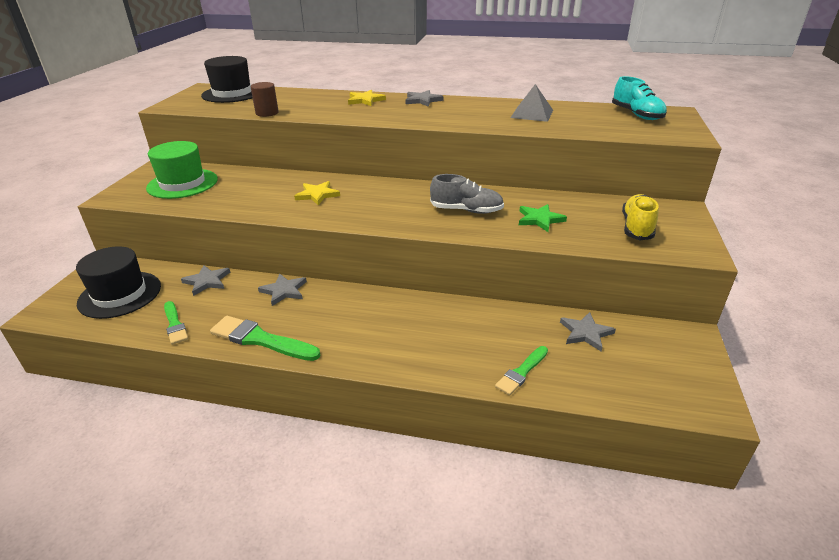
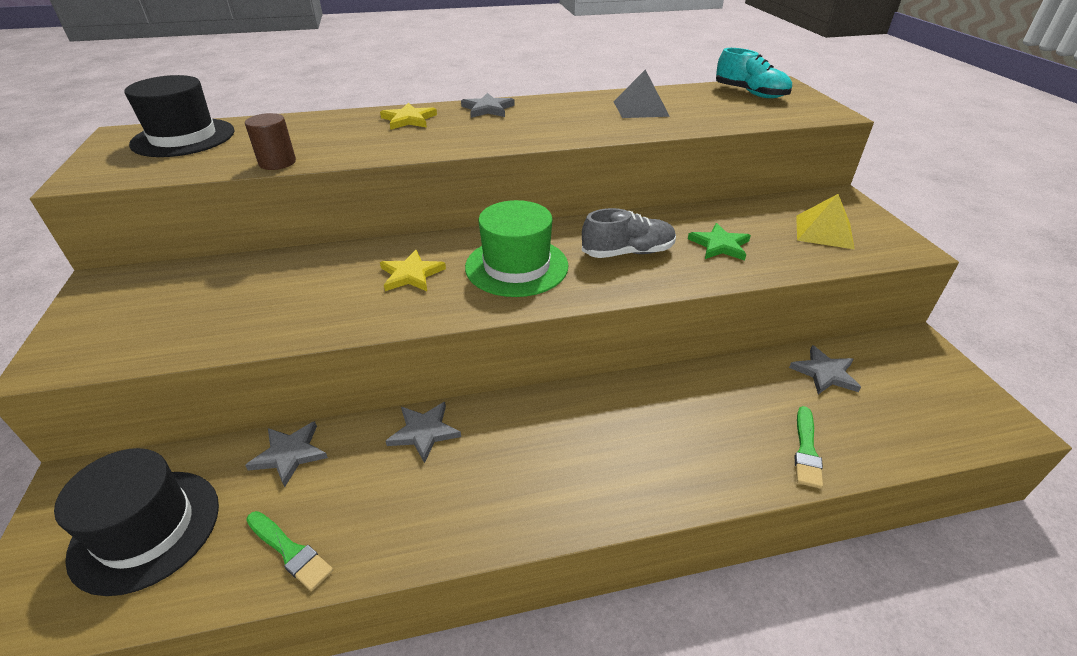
camera: 25 degrees left, 5 degrees up
green hat [146,141,218,199] -> green hat moved to [465,200,568,297]
green brush [210,316,321,361] -> none
yellow shoe [622,194,659,240] -> yellow pyramid [796,194,855,249]

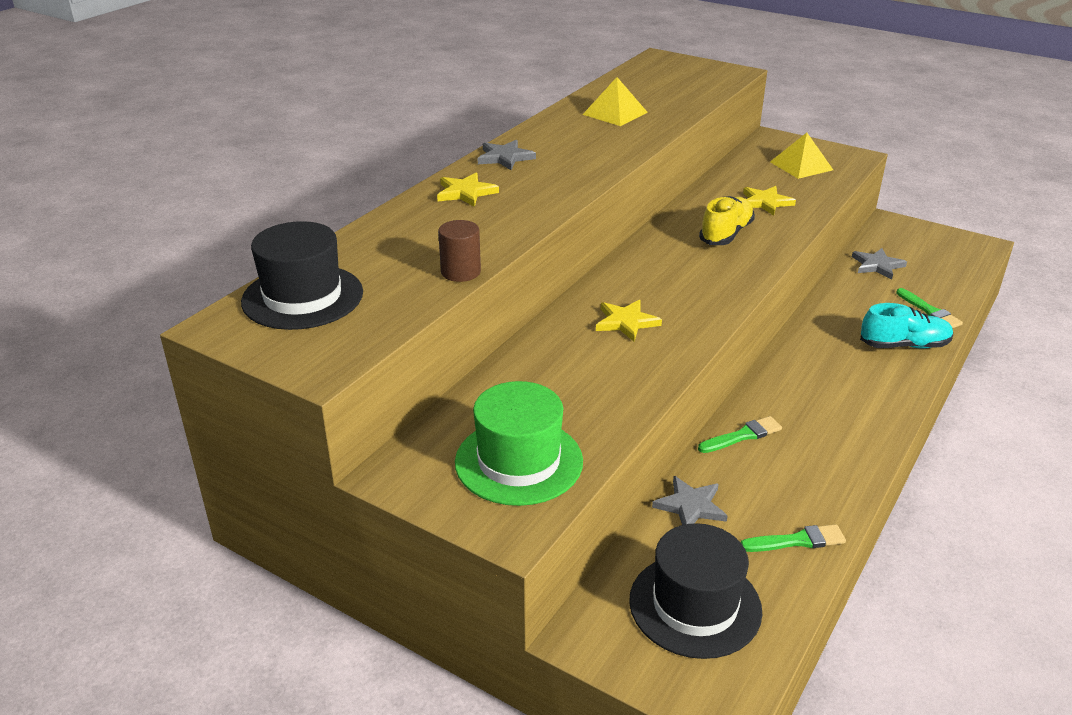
camera: 45 degrees left, 5 degrees down
grey star [386,402,461,463] -> green brush [698,416,782,453]
green hat [465,200,568,297] -> green hat moved to [455,381,583,506]
grey shoe [582,208,676,258] -> yellow shoe [699,196,755,245]
grey pyramid [613,70,670,118] -> yellow pyramid [582,77,648,126]
green star [688,223,751,261] -> yellow star [743,186,796,216]
turquoise shoe [716,48,792,98] -> turquoise shoe moved to [860,303,953,348]

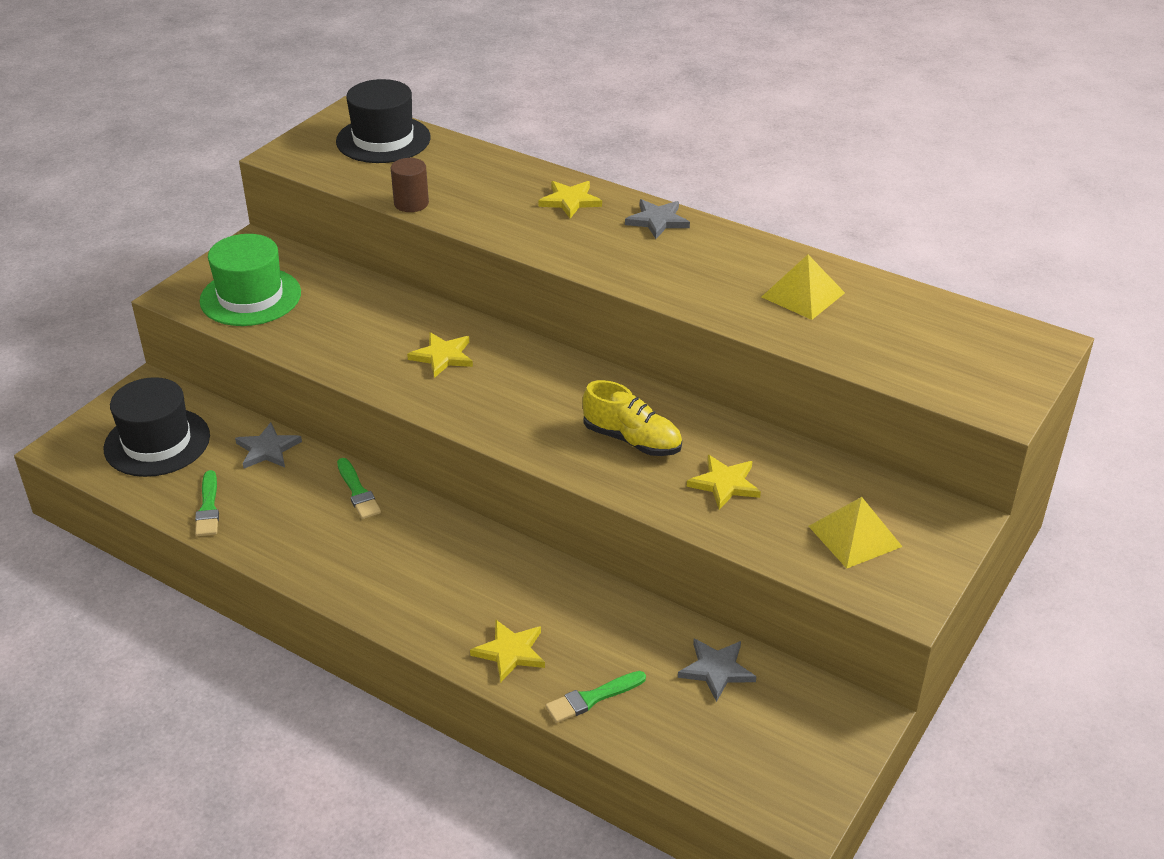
camera: 90 degrees right, 5 degrees up
turquoise shoe [860,303,953,348] -> yellow star [470,620,545,683]

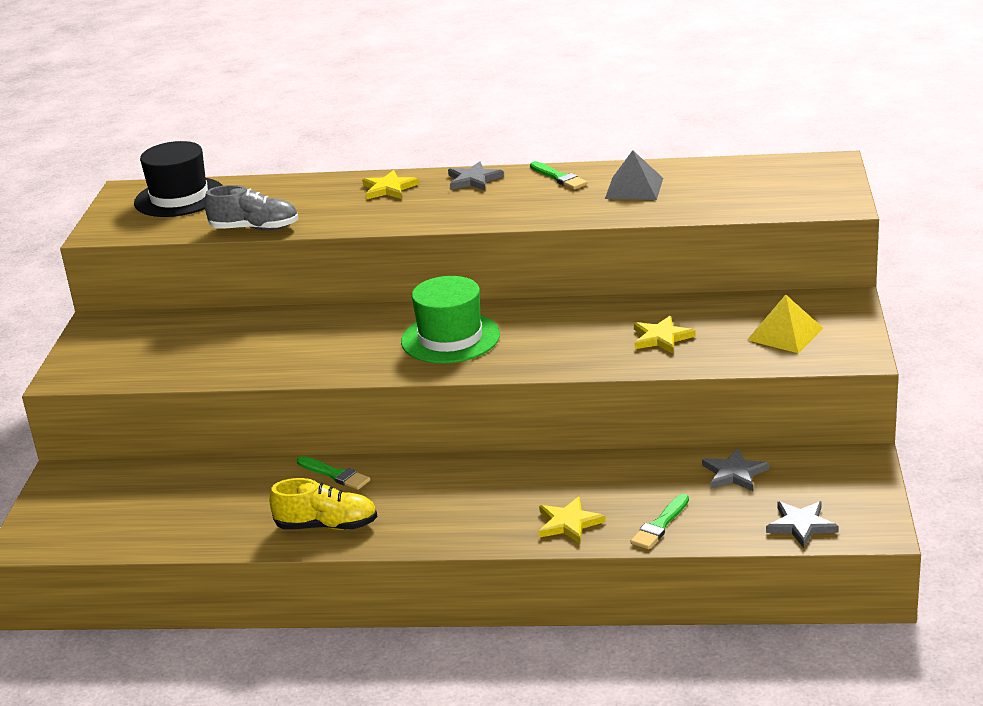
camera: 25 degrees left, 10 degrees down
black hat [103,377,210,477] -> none
green brush [195,470,219,536] -> green brush moved to [530,161,587,190]
green hat [199,234,301,326] -> green hat moved to [401,276,500,363]
grey star [235,422,302,468] -> grey star moved to [766,501,839,548]
brown cylinder [391,158,429,212] -> grey shoe [204,185,299,230]
yellow star [407,332,473,378] -> none
yellow shoe [582,380,682,456] -> yellow shoe moved to [269,478,378,530]
yellow pyramid [762,255,845,320] -> grey pyramid [605,150,663,200]

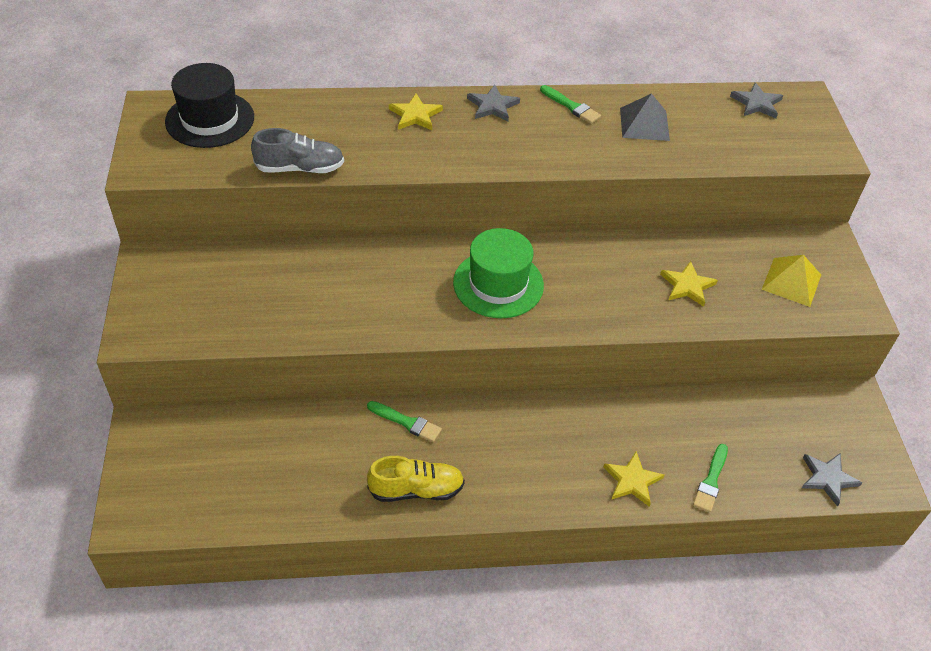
camera: 15 degrees left, 20 degrees up
grey star [702,448,770,491] -> grey star moved to [730,82,783,118]

